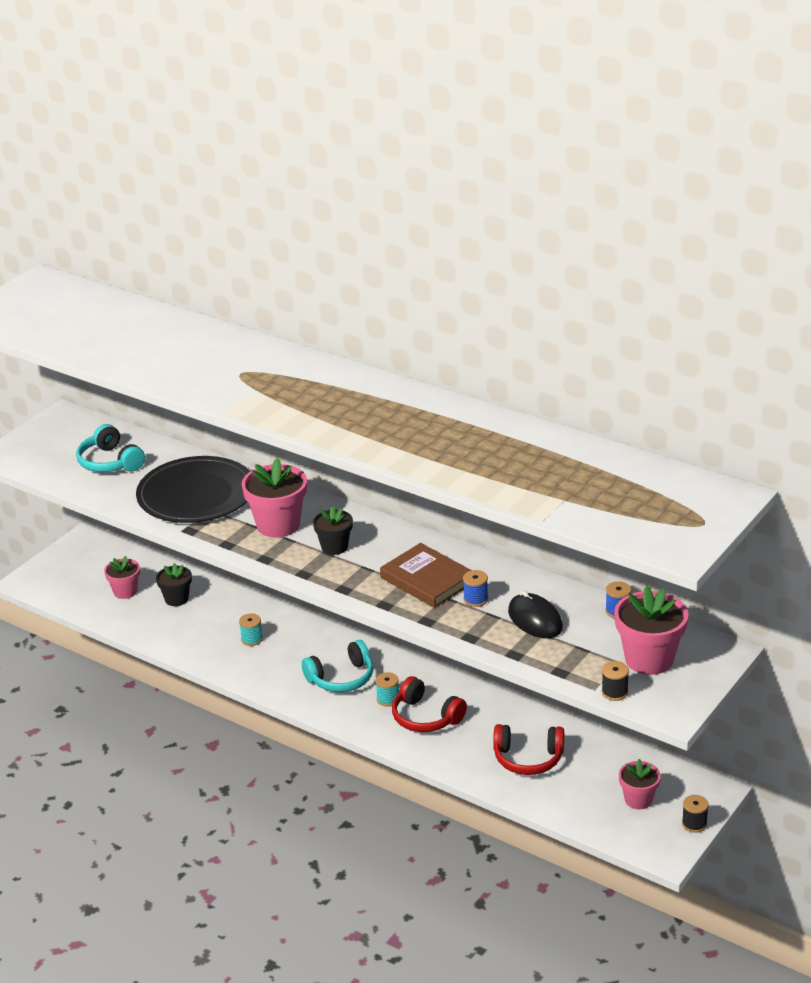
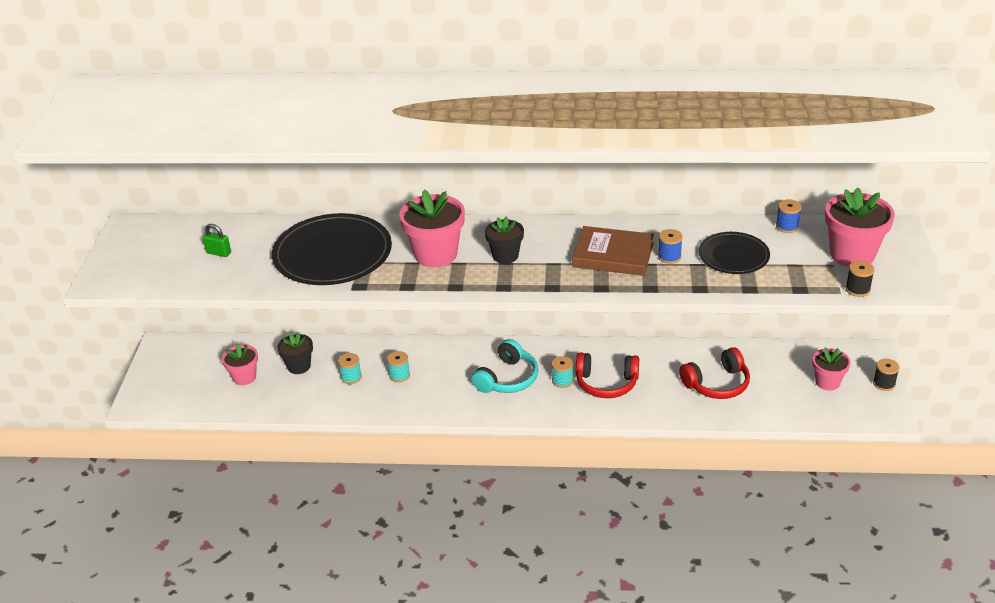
camera: 30 degrees left, 5 degrees up
turquoise headphones [76,424,145,472] -> green padlock [203,224,231,257]
black mouse [508,590,563,638] -> black plate [699,232,770,274]
none -> turquoise spool [338,353,362,384]

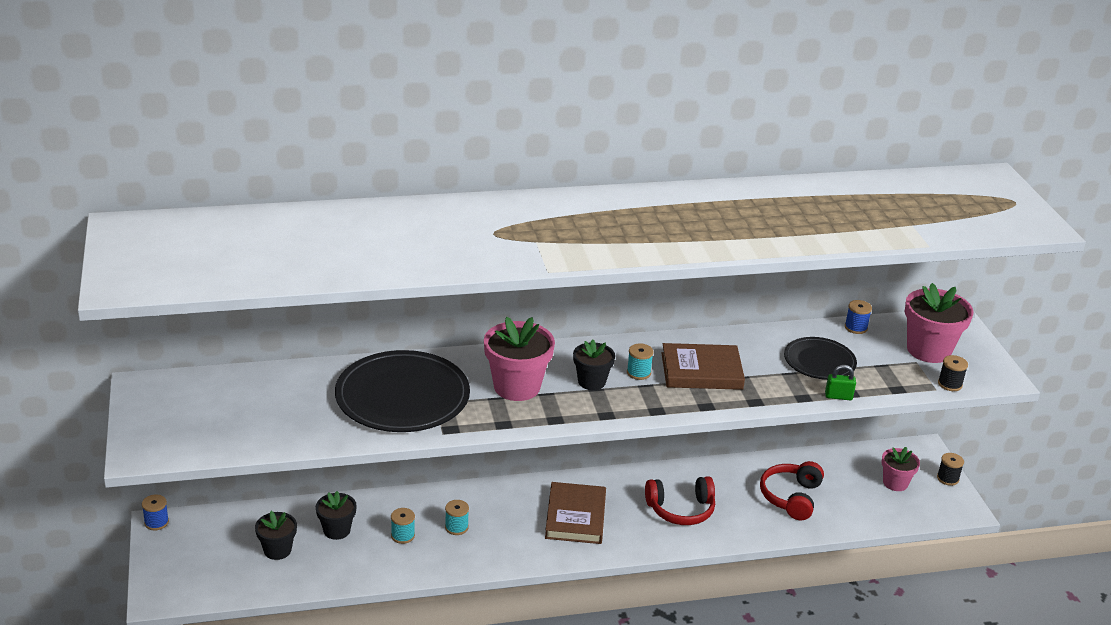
camera: 20 degrees left, 5 degrees down
green padlock [203,224,231,257] -> green padlock moved to [825,365,856,400]
pink flower pot [222,343,258,385] -> black flower pot [255,511,297,560]
turquoise headphones [471,339,538,393] -> brown book [545,482,606,544]
turquoise spool [552,356,573,388] -> turquoise spool moved to [627,343,654,380]
blue spool [658,229,683,264] -> blue spool moved to [142,495,169,530]
red headphones [679,347,750,399] -> red headphones turned 150 degrees clockwise [760,461,824,520]

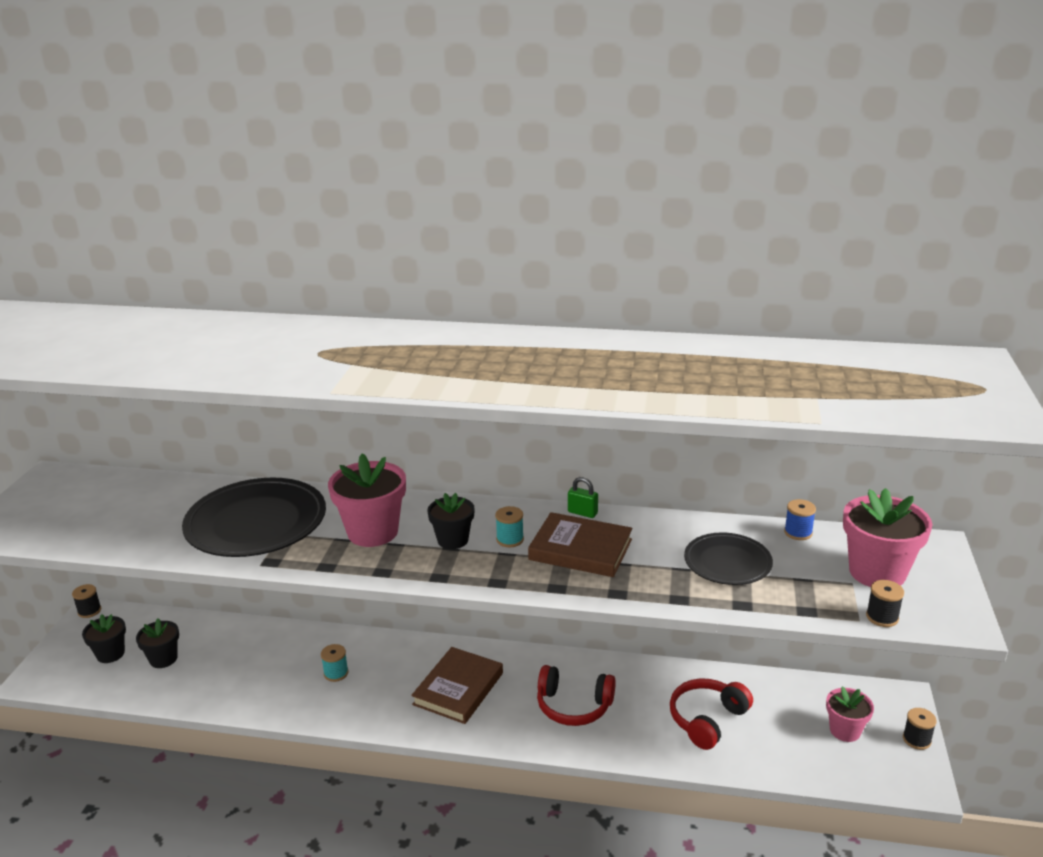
camera: 25 degrees right, 5 degrees down
blue spool [142,495,169,530] -> black spool [72,584,101,618]
black flower pot [316,491,357,540] -> black flower pot moved to [82,614,126,663]
turquoise spool [391,508,415,544] -> none
green padlock [825,365,856,400] -> green padlock moved to [568,477,598,518]

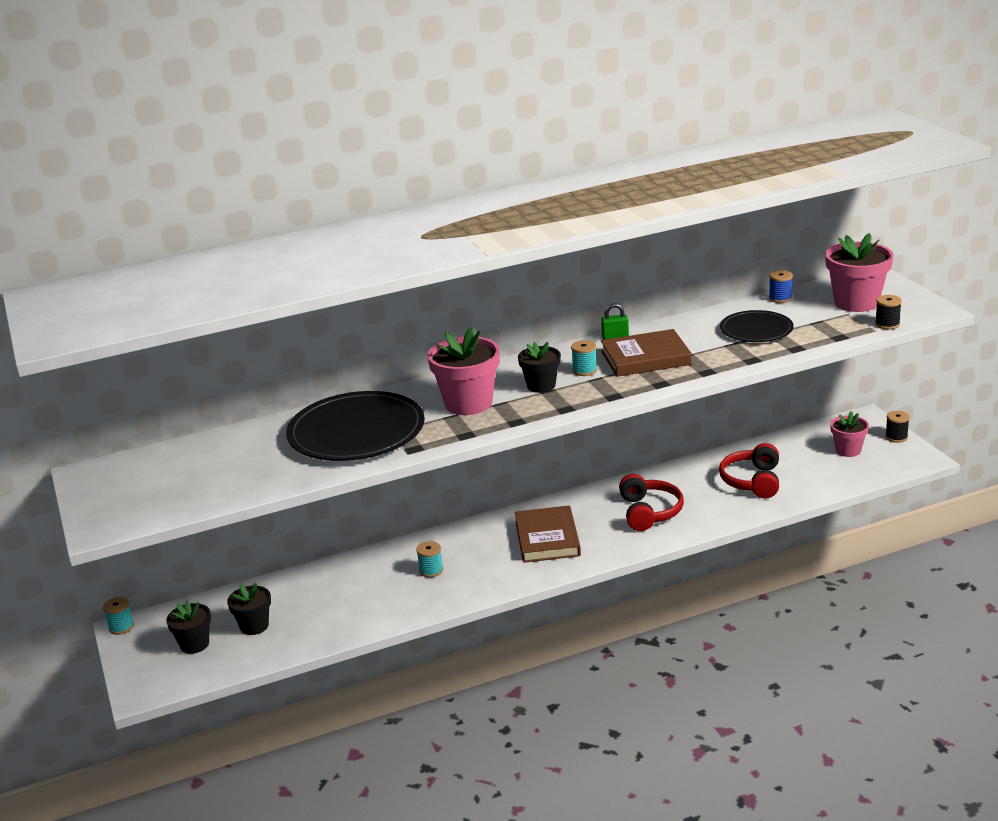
camera: 30 degrees left, 0 degrees up
black spool [72,584,101,618] -> turquoise spool [103,597,134,635]
red headphones [537,665,616,726] -> red headphones turned 75 degrees counterclockwise [619,474,684,531]

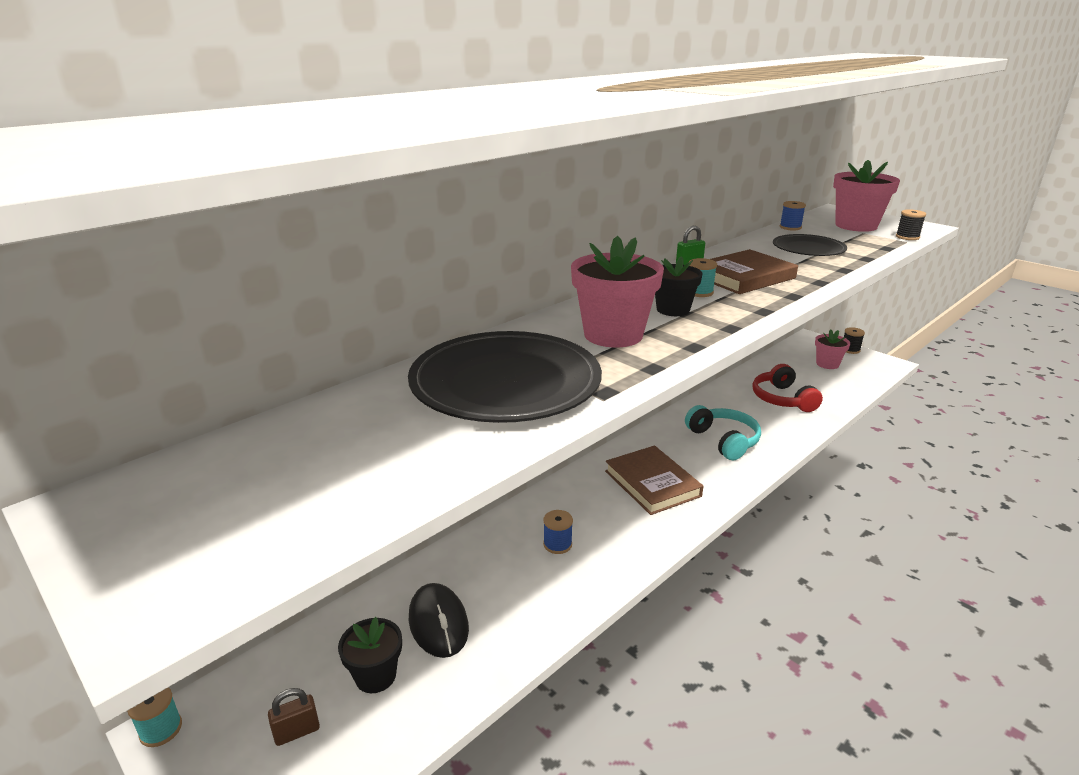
camera: 25 degrees left, 0 degrees up
black flower pot [166,601,211,654] -> brown padlock [268,688,320,746]
turquoise spool [416,541,443,578] -> blue spool [543,510,573,554]
red headphones [619,474,684,531] -> turquoise headphones [685,405,761,460]
none -> black mouse [409,583,469,658]

